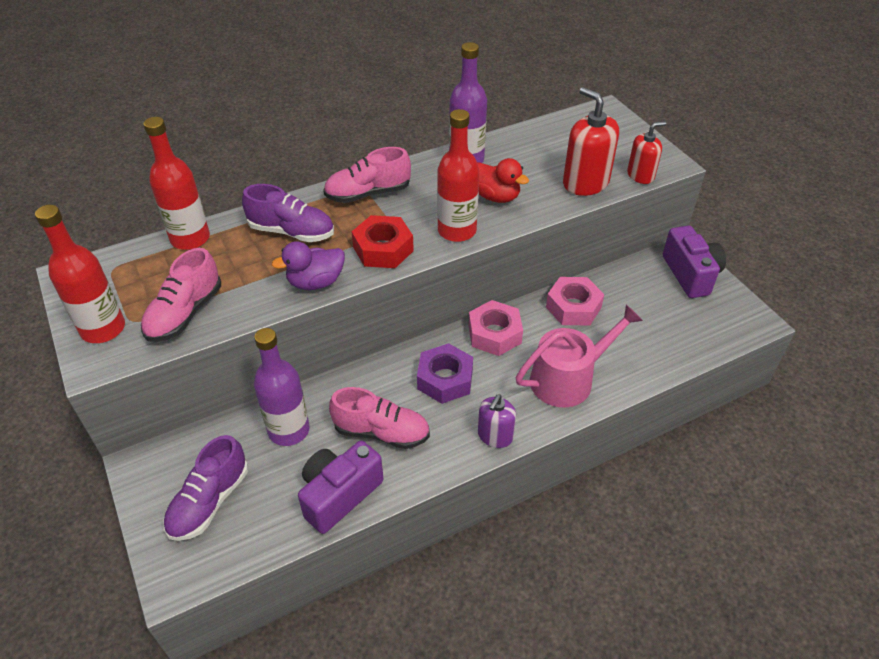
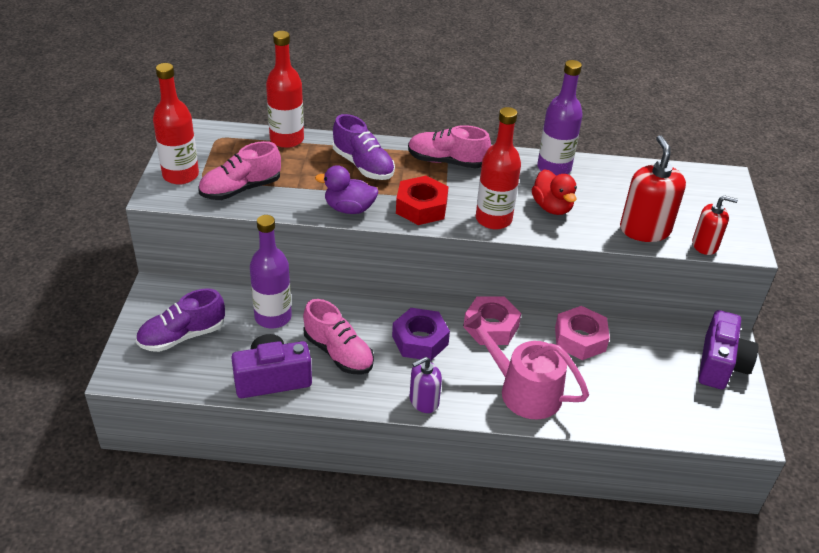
camera: 30 degrees right, 5 degrees down
pink watering can [516,305,643,408] -> pink watering can turned 150 degrees counterclockwise [463,312,589,420]

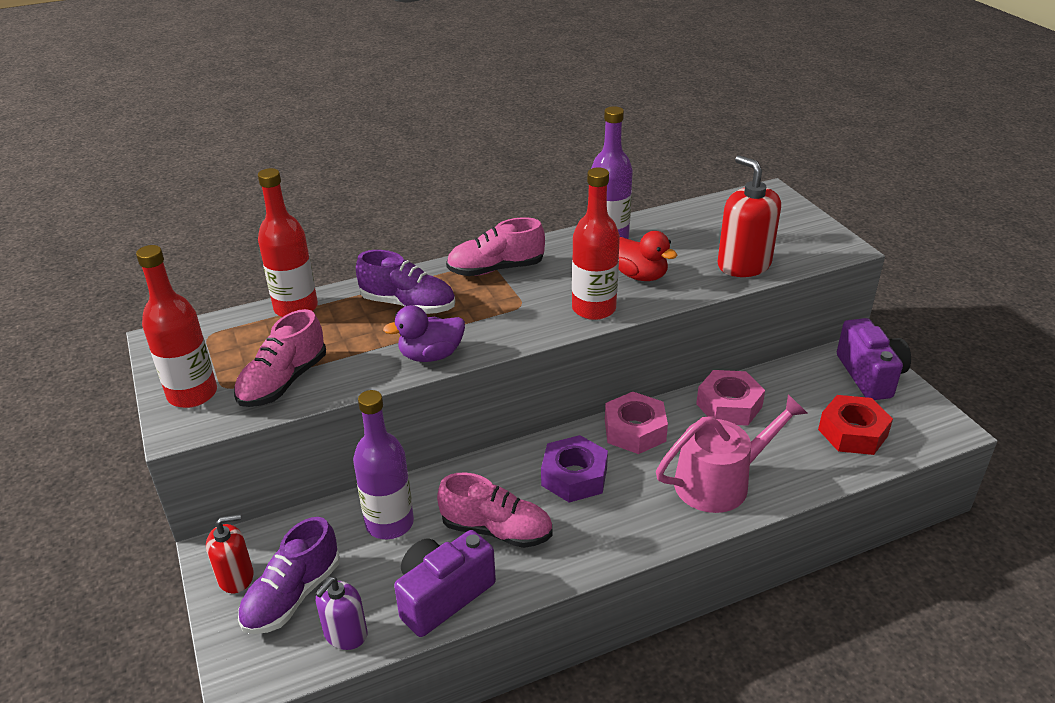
camera: 25 degrees left, 5 degrees down
red nut [396,176,449,225] -> red nut moved to [818,395,893,455]
purple soap dispenser [410,357,442,413] -> purple soap dispenser moved to [316,577,368,650]
pink watering can [463,312,589,420] -> pink watering can turned 150 degrees clockwise [656,394,808,513]
red soap dispenser [692,195,738,255] -> red soap dispenser moved to [206,514,254,593]

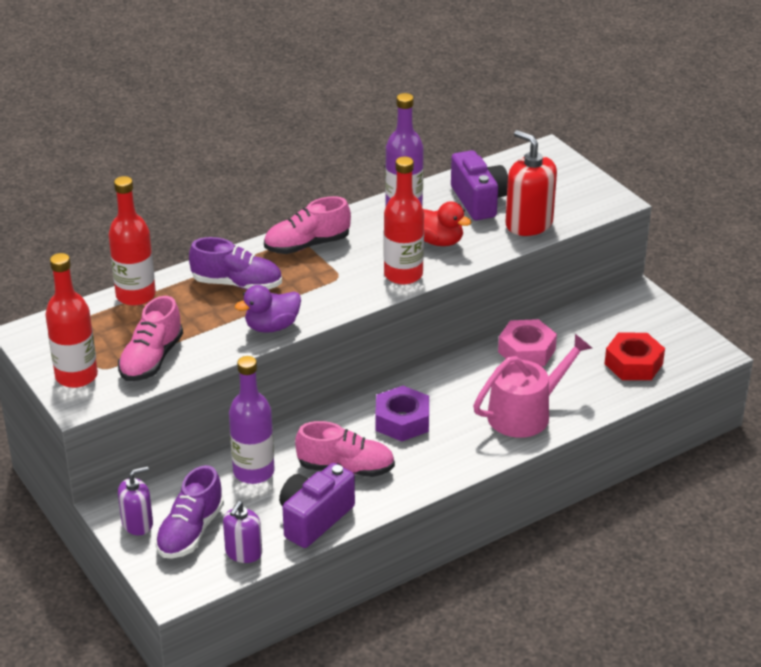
camera: 10 degrees left, 0 degrees up
red soap dispenser [206,514,254,593] -> purple soap dispenser [118,466,153,535]
pink nut [605,392,668,454] -> none
purple camera [837,318,911,400] -> purple camera moved to [451,150,508,220]

